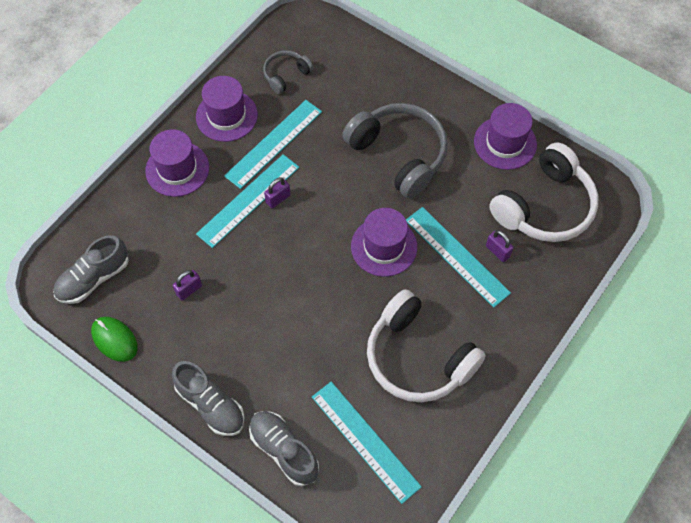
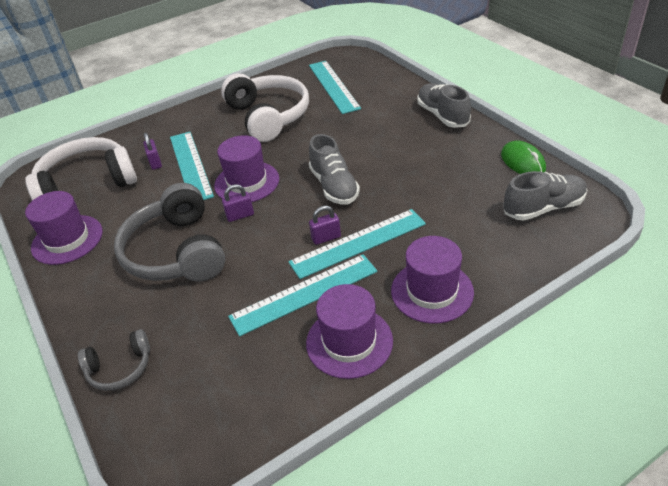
camera: 155 degrees left, 20 degrees down
purple padlock [173,270,202,301] -> purple padlock moved to [222,184,254,222]
grey shoe [249,411,319,486] -> grey shoe moved to [309,134,360,205]
grey headphones [263,50,314,94] -> grey headphones moved to [78,329,150,391]

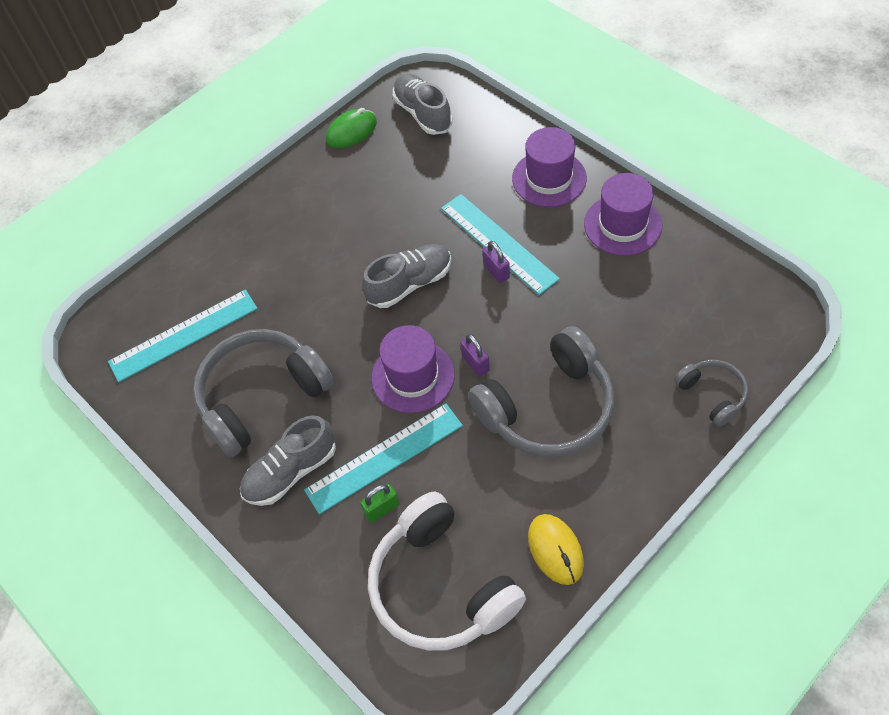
camera: 100 degrees left, 15 degrees up
purple hat [25,191,103,265] -> yellow mouse [528,514,584,585]
purple padlock [143,132,162,170] -> green padlock [360,484,400,523]
white headphones [221,73,309,142] -> grey headphones [193,329,334,457]
turquoise ruler [228,254,377,336] -> none
grey shoe [417,83,471,128] -> grey shoe moved to [240,415,336,506]

